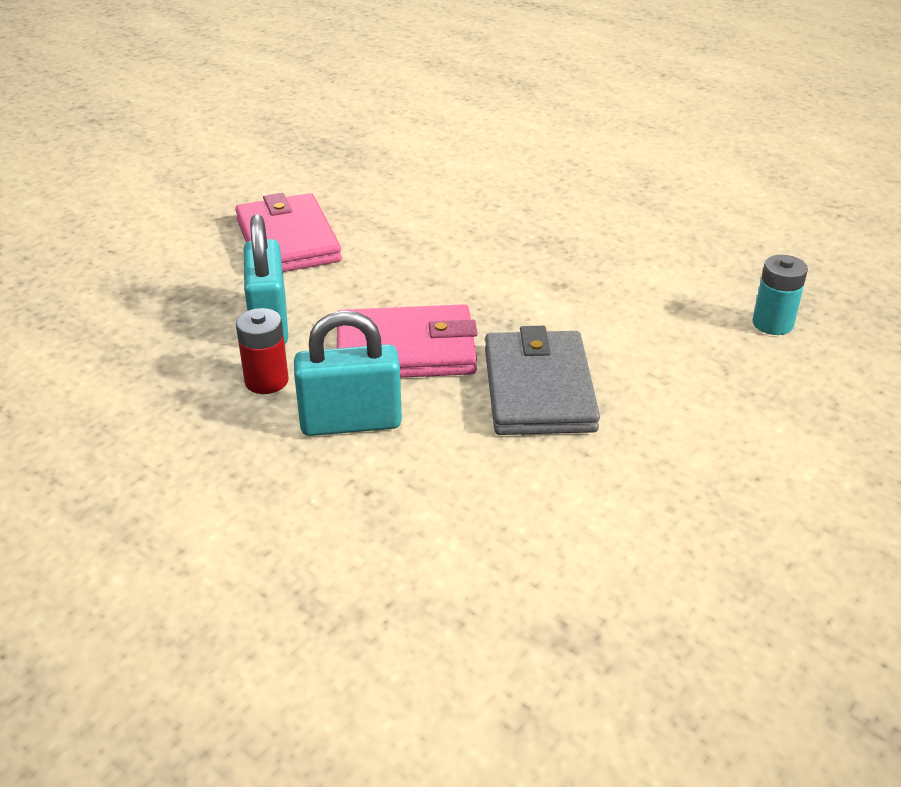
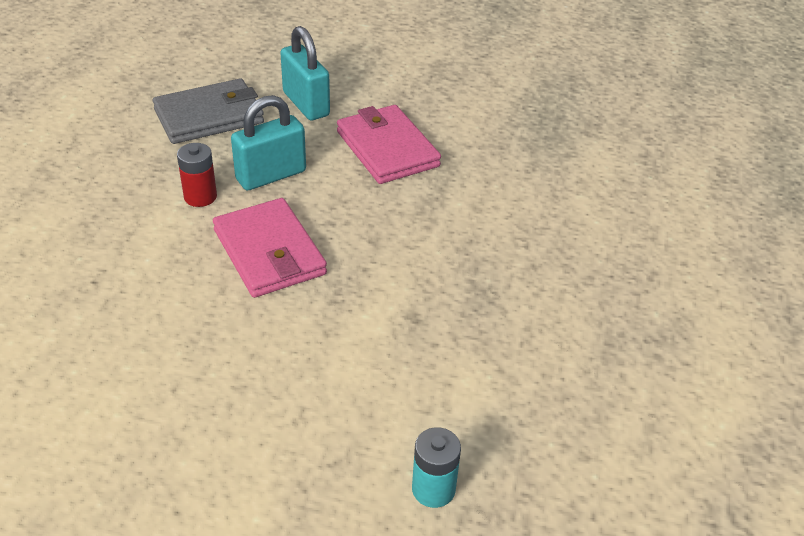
camera: 65 degrees right, 5 degrees up
pink wallet [235,193,342,272] -> pink wallet turned 75 degrees counterclockwise [337,105,441,184]
turquoise padlock [294,311,402,436] -> turquoise padlock moved to [280,26,330,120]
grey wallet [485,326,600,435] -> grey wallet moved to [153,78,264,144]

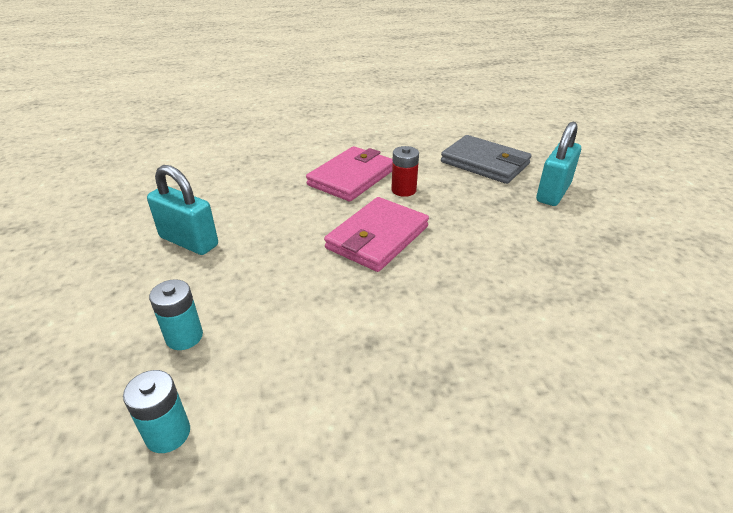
camera: 65 degrees right, 5 degrees down
turquoise padlock [231,95,306,190] -> turquoise padlock moved to [147,165,218,255]
pink wallet [337,105,441,184] -> pink wallet moved to [306,146,393,201]
none -> turquoise battery [149,279,203,350]

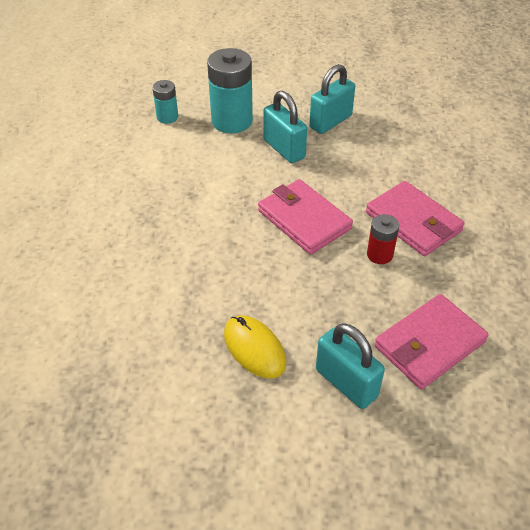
camera: 105 degrees right, 10 degrees up
turquoise battery [149,279,203,350] -> turquoise battery [207,48,253,133], size x1.89
grey wallet [441,135,531,184] -> pink wallet [374,294,489,389]
none -> yellow mouse [224,316,286,378]
none -> turquoise padlock [263,91,307,163]

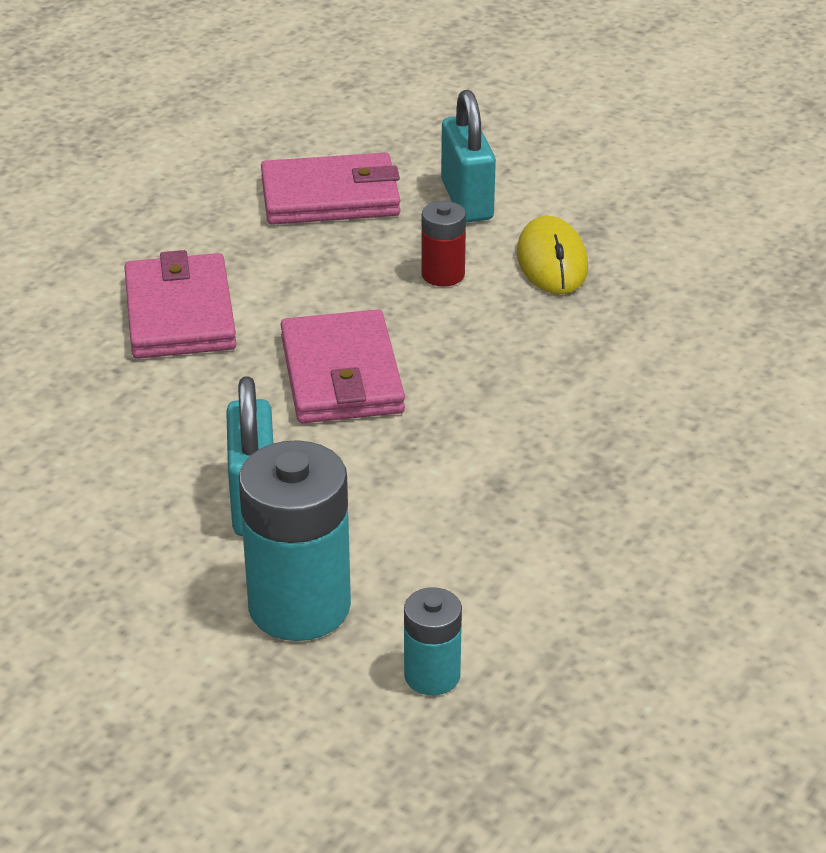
camera: 150 degrees left, 10 degrees down
turquoise padlock [309,64,355,134] -> none
red battery [367,214,399,264] -> red battery moved to [421,201,466,287]

